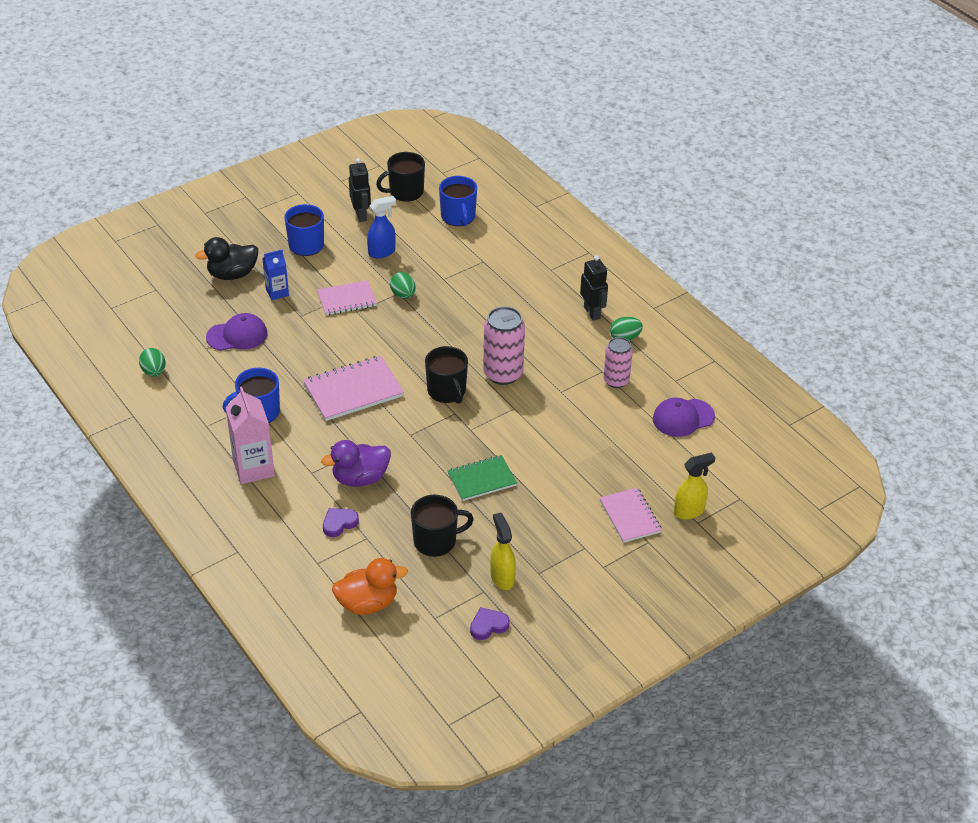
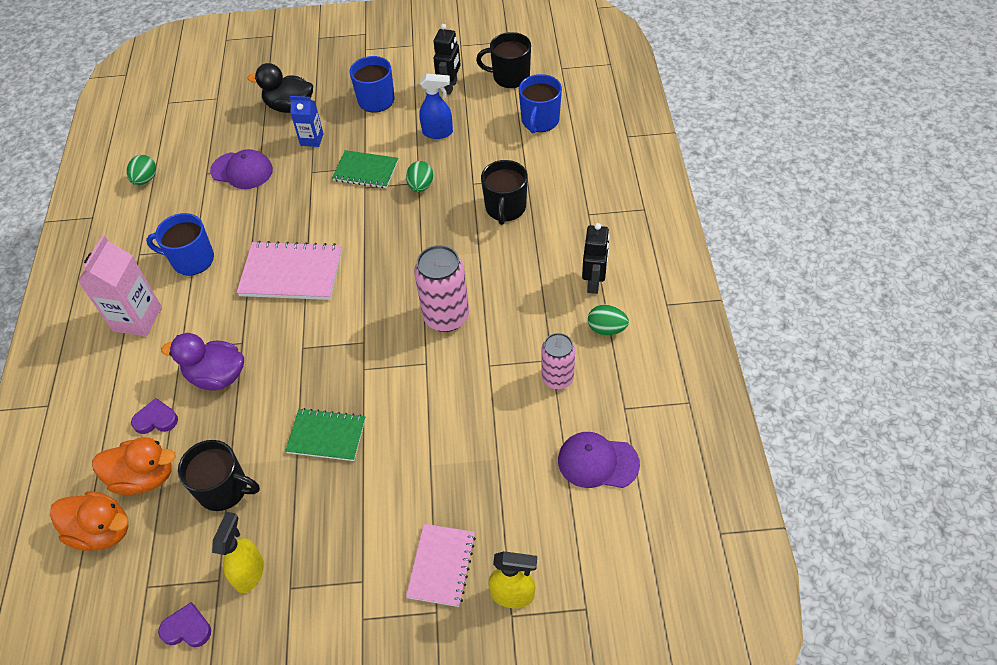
camera: 35 degrees right, 10 degrees up
pink notebook [317,280,377,315] -> green notebook [332,150,398,188]
black mug [425,346,468,404] -> black mug moved to [481,160,528,225]
none -> orange duck [92,437,176,495]

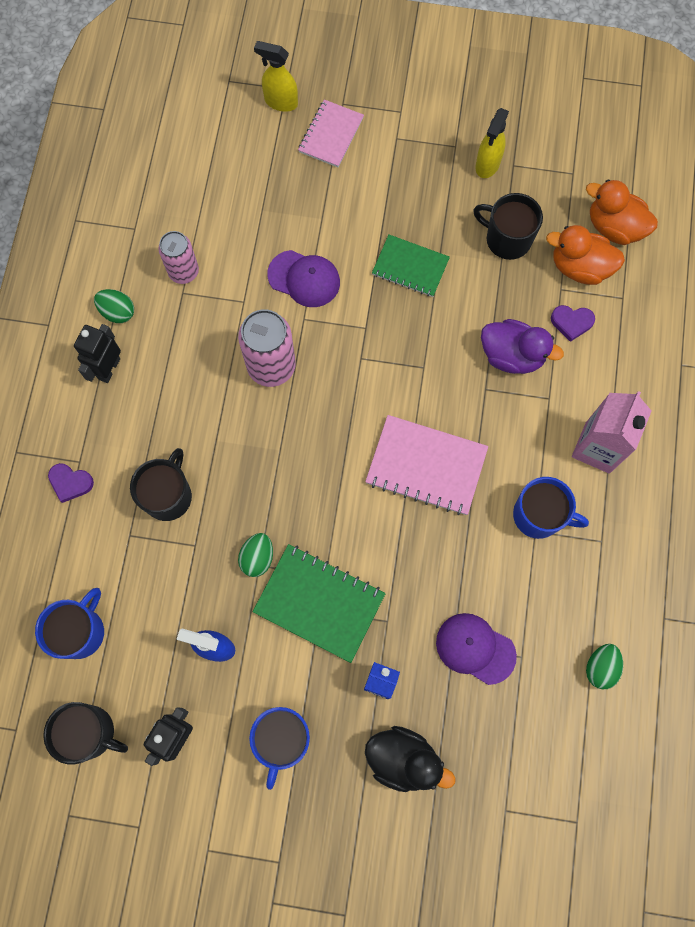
camera: 170 degrees left, 20 degrees up
purple heart [158,602,211,647] -> purple heart moved to [48,463,94,503]
green notebook [332,150,398,188] -> green notebook [252,544,386,663], size x1.51
purple cap [558,432,640,488] -> purple cap moved to [267,250,340,307]

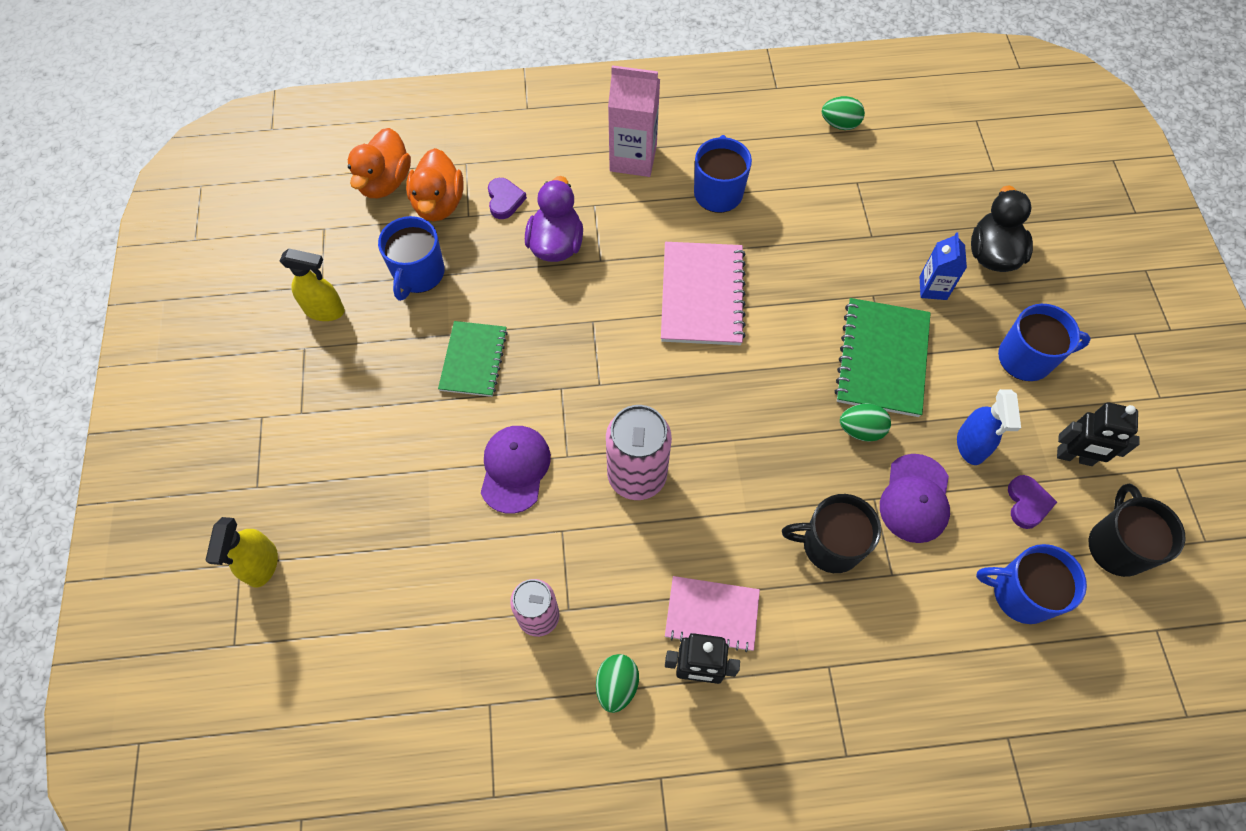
camera: 105 degrees left, 10 degrees down
purple heart [48,463,94,503] -> purple heart moved to [1008,475,1057,529]
pink notebook [298,99,364,167] -> pink notebook moved to [665,576,760,652]
purple cap [436,613,517,685] -> purple cap moved to [880,454,950,543]
black mug [473,193,543,260] -> blue mug [378,216,445,301]

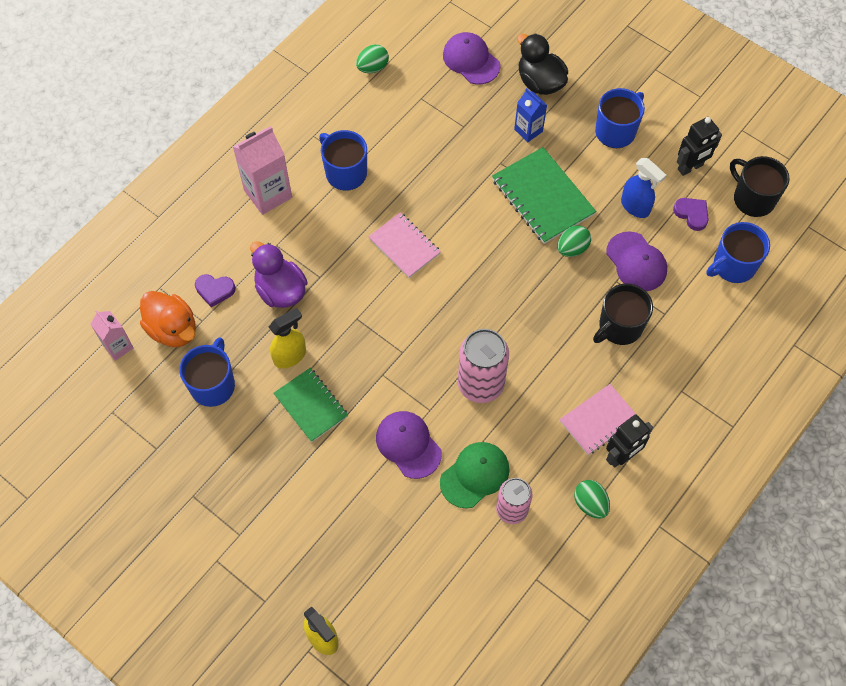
camera: 45 degrees left, 0 degrees up
yellow spray bottle [280,249,345,321] -> yellow spray bottle moved to [269,308,306,368]
orange duck [348,128,411,198] -> pink carton [90,310,134,361]
blue mug [378,216,445,301] -> blue mug turned 135 degrees counterclockwise [179,337,235,407]
purple heart [488,178,527,219] -> purple heart turned 150 degrees clockwise [195,274,235,307]
pink notebook [661,242,746,345] -> pink notebook [368,212,441,278], size x0.66
none -> green cap [440,442,510,508]
none -> purple cap [443,32,500,84]

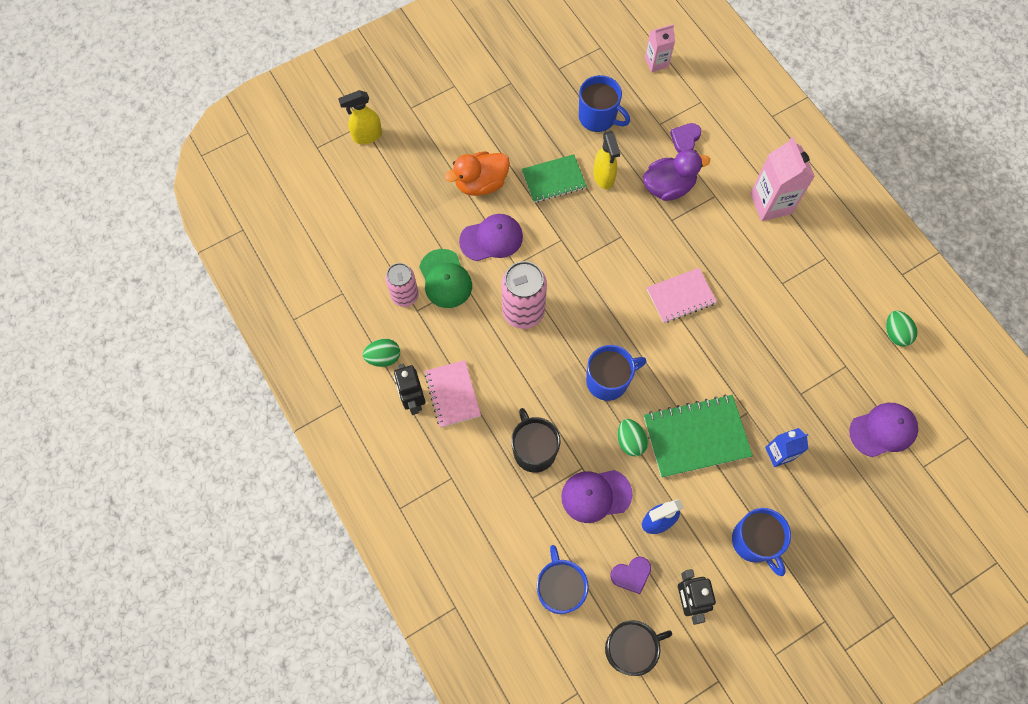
camera: 110 degrees right, 5 degrees up
orange duck [140,291,196,347] -> orange duck moved to [445,151,510,196]
blue mug [319,130,367,191] -> blue mug moved to [586,345,647,401]
black duck [517,33,568,95] -> none

